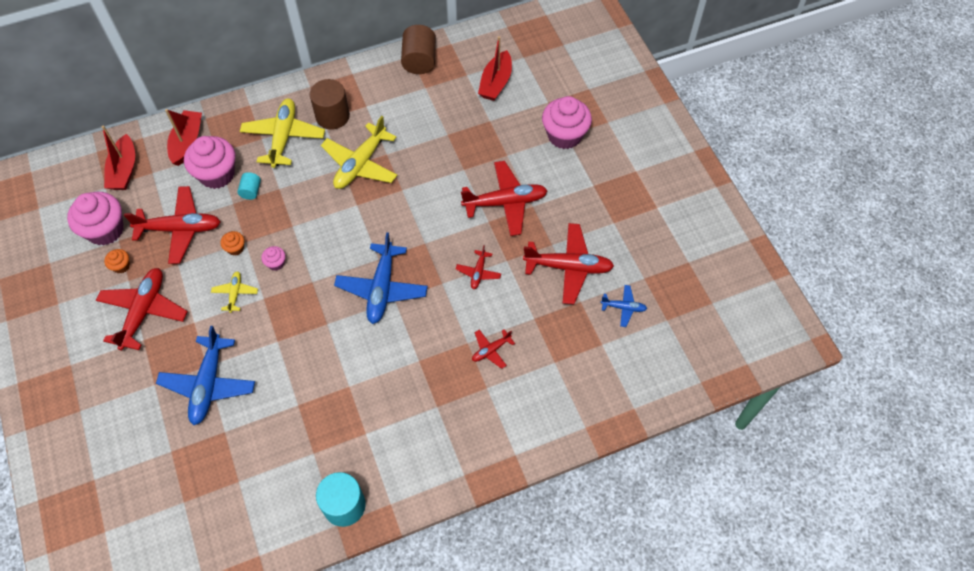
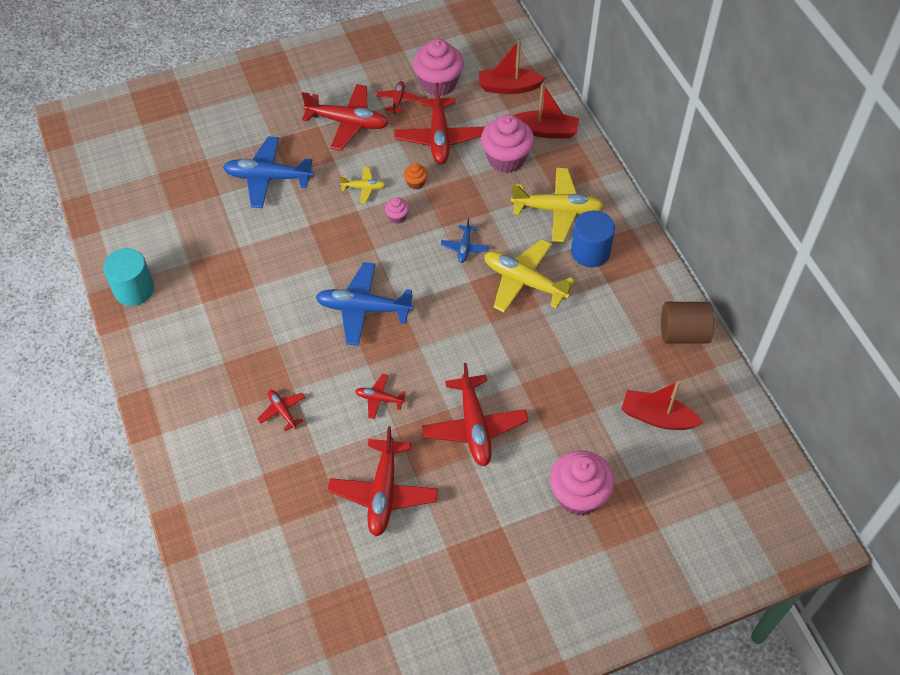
camera: 90 degrees right, 5 degrees down
orange cupcake [104,249,130,274] -> red plane [376,81,420,114]
turquoise cylinder [237,172,261,200] -> none
brown cylinder [310,79,350,130] -> blue cylinder [571,211,615,267]
blue plane [601,285,647,327] -> blue plane moved to [441,219,489,263]

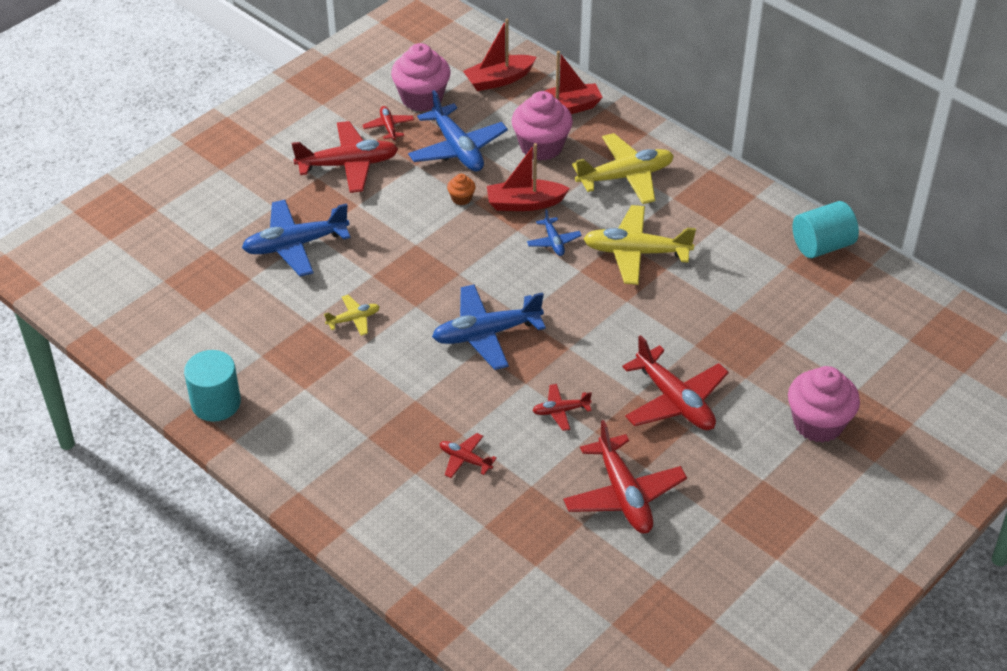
camera: 25 degrees left, 10 degrees down
yellow plane [339,167,386,203] -> yellow plane moved to [324,295,380,336]
pink cupcake [385,197,409,224] -> none
red plane [394,83,484,164] -> blue plane [408,90,508,172]
blue cylinder [571,211,615,267] -> none
red boat [621,381,703,430] -> red boat moved to [487,143,570,211]
brown cylinder [661,302,714,344] -> turquoise cylinder [792,201,859,258]

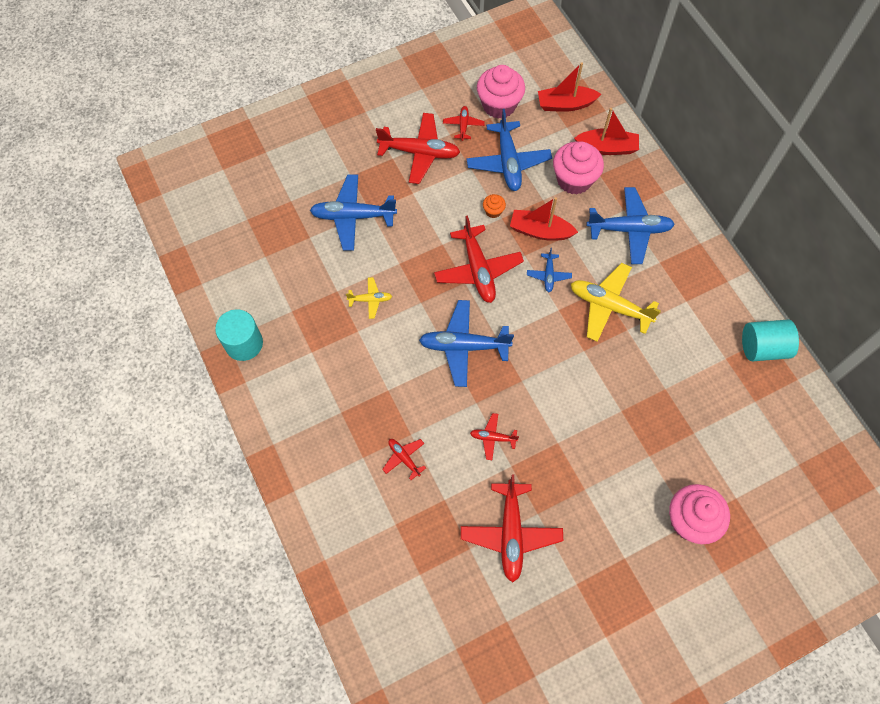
camera: 20 degrees right, 20 degrees up
yellow plane [572,133,674,204] -> blue plane [586,187,675,264]
red plane [622,335,729,430] -> red plane moved to [434,216,524,303]

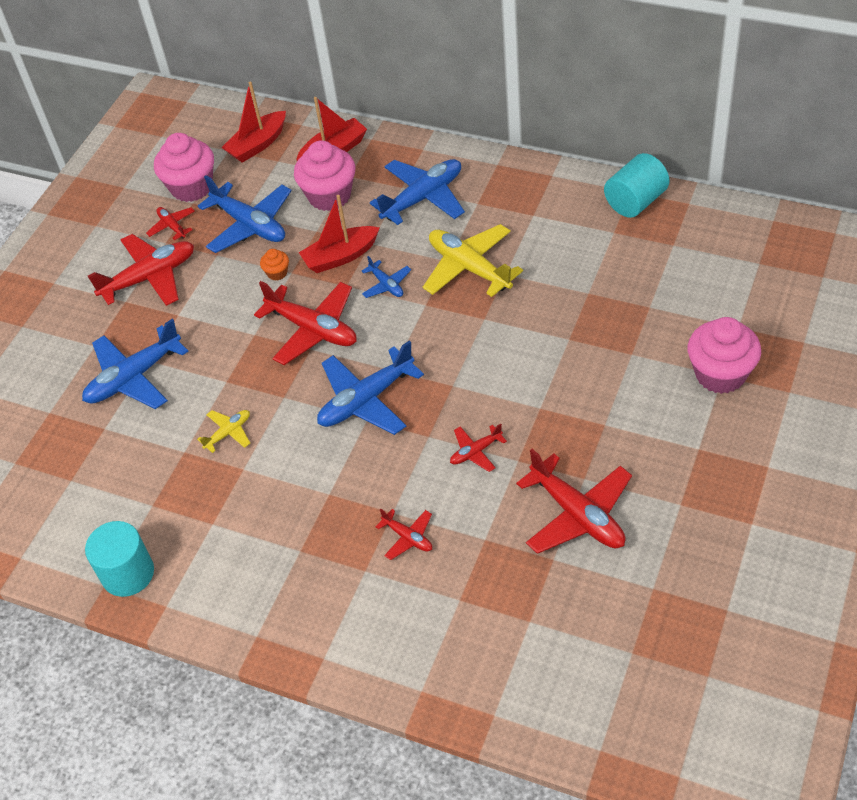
camera: 35 degrees left, 15 degrees down
red plane [382,439,426,480] -> red plane turned 150 degrees counterclockwise [376,509,432,560]
yellow plane [571,263,661,342] -> yellow plane turned 60 degrees clockwise [423,224,523,297]

